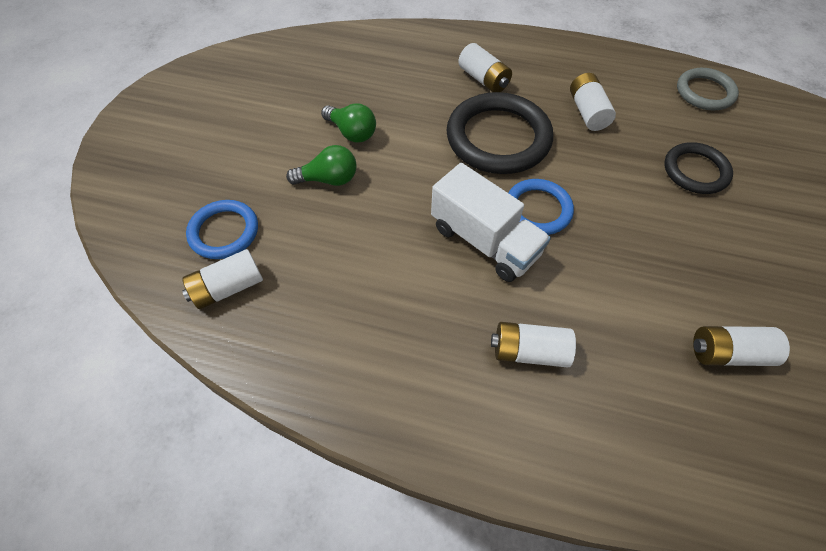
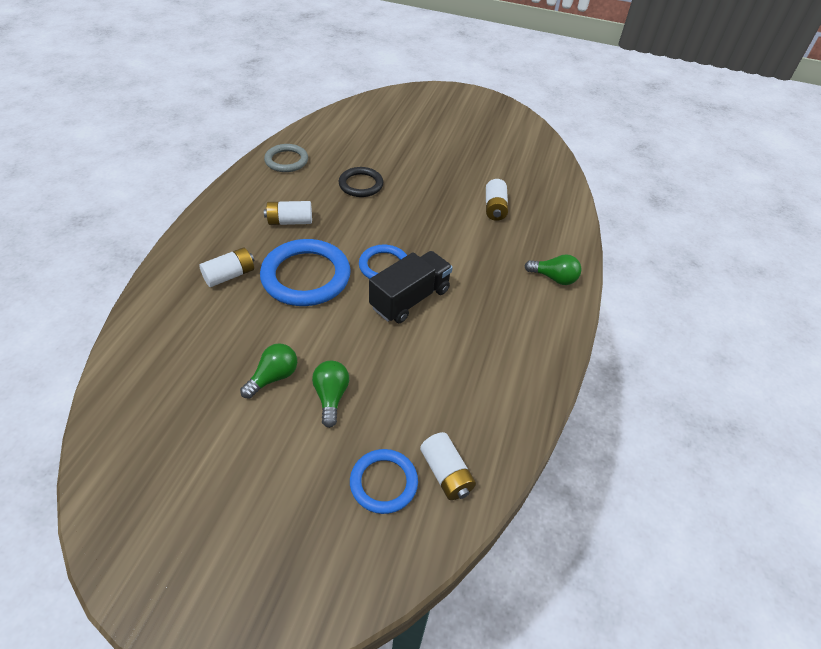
camera: 90 degrees left, 10 degrees down
white truck [431,163,551,282] -> black truck [369,251,453,323]
black ring [446,92,553,174] -> blue ring [260,239,351,306]
white battery [491,322,576,367] -> none
none -> green light bulb [524,254,581,285]

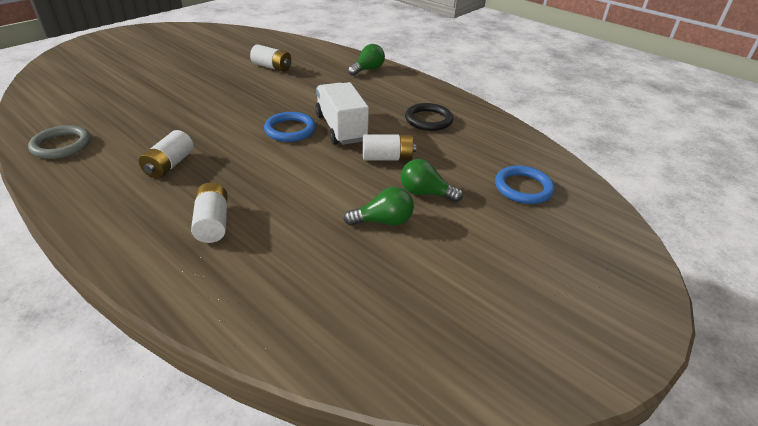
camera: 65 degrees left, 10 degrees down
green light bulb [240,343,297,399] -> green light bulb turned 105 degrees clockwise [343,187,414,226]
blue ring [260,239,351,306] -> none
black ring [339,167,383,197] -> black ring moved to [405,103,453,131]
black truck [369,251,453,323] -> white truck [315,82,369,145]
white battery [420,432,476,500] -> white battery moved to [363,134,416,161]

